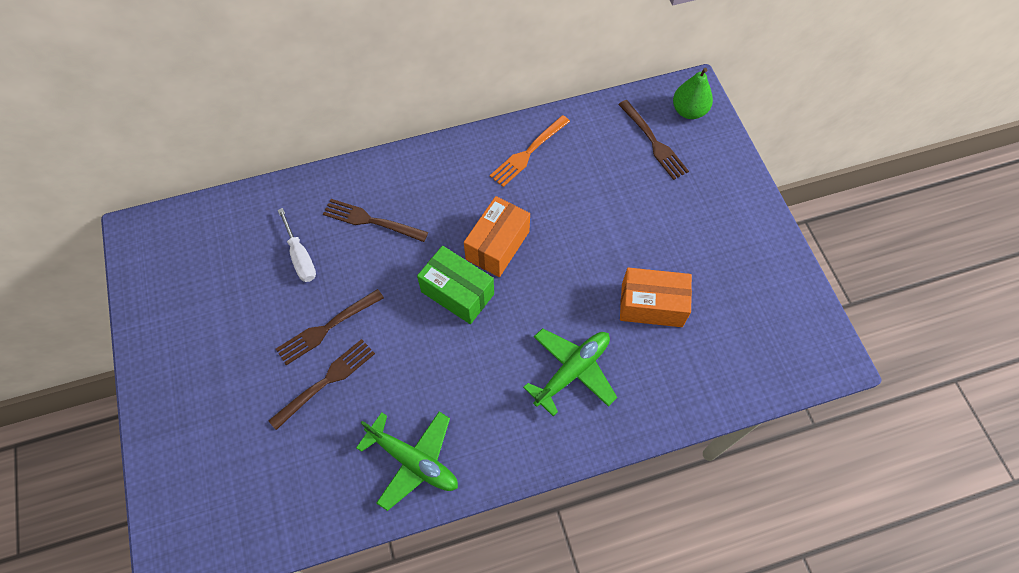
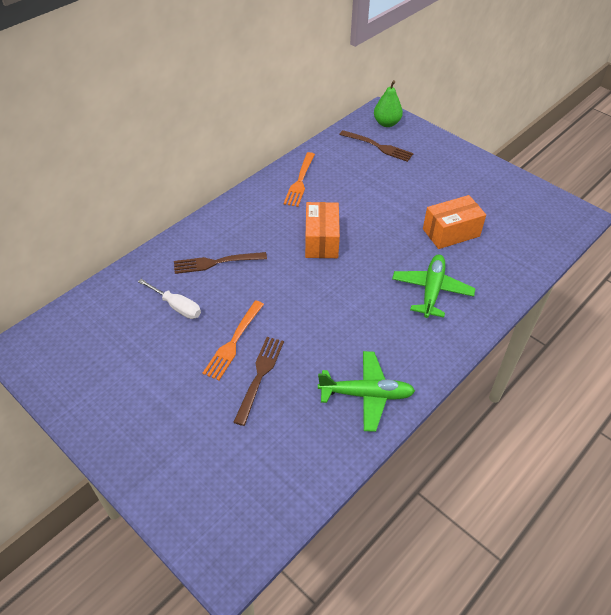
camera: 30 degrees left, 15 degrees down
brown fork [276,289,384,365] -> orange fork [203,300,264,380]
green box [417,246,494,324] -> none

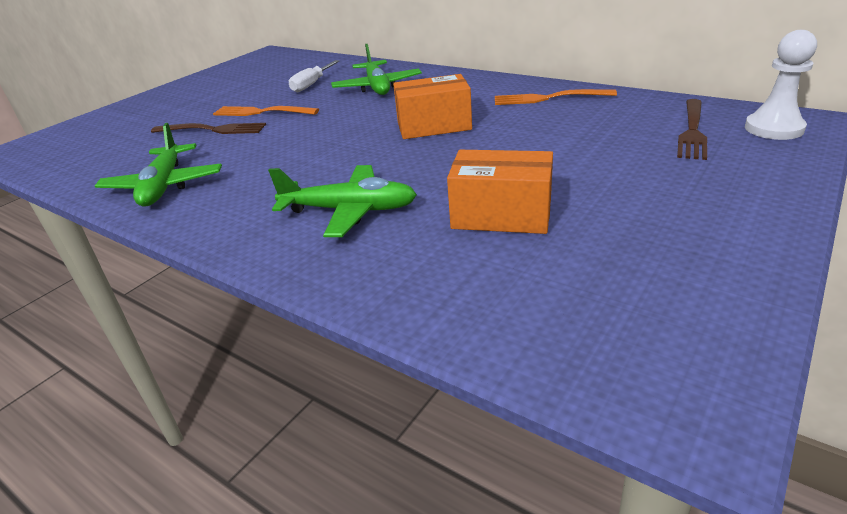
camera: 85 degrees right, 15 degrees down
brown fork [174,252,267,274] -> green plane [331,44,422,95]
green pear [374,80,403,127] -> white pawn [745,30,817,140]
orange box [423,195,486,249] -> orange box turned 45 degrees counterclockwise [447,150,553,234]

